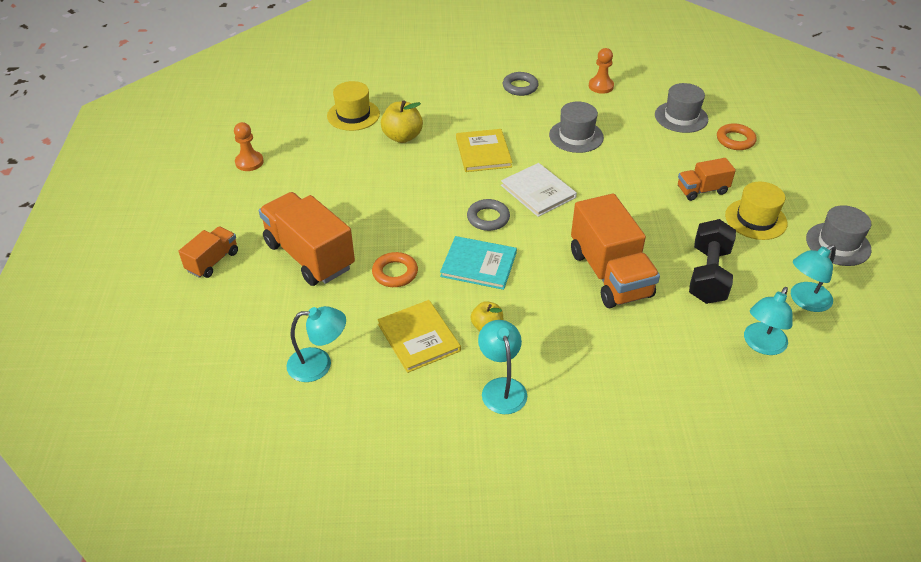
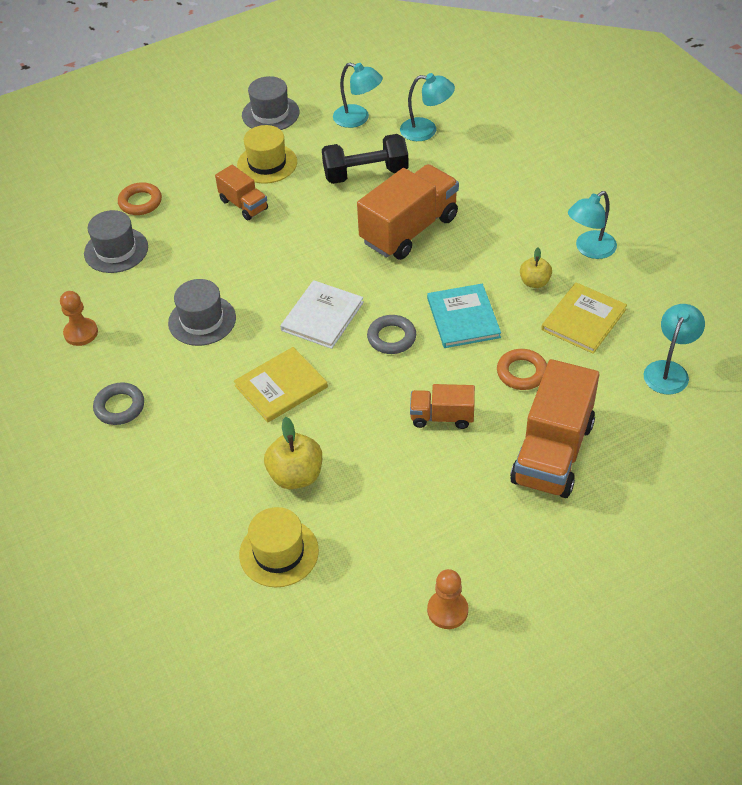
camera: 115 degrees left, 5 degrees up
orange truck [179,226,238,278] -> orange truck moved to [410,384,475,429]
turquoise lamp [287,306,346,382] -> turquoise lamp turned 60 degrees clockwise [644,304,705,395]

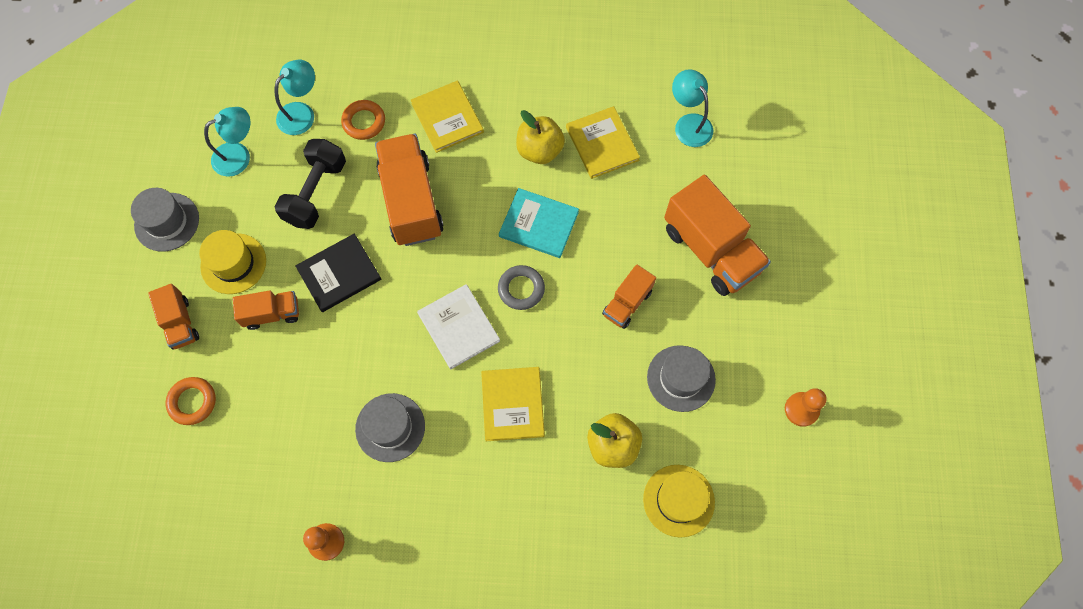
camera: 60 degrees left, 20 degrees up
grey hat [84,210,148,273] -> grey hat moved to [647,345,716,412]
grey ring [93,382,144,425] -> none
orange ring [497,349,547,390] -> orange ring moved to [341,100,385,140]
yellow apple [520,248,552,288] -> yellow apple [516,110,565,164], size x1.60
turquoise lamp [568,191,617,259] -> none
none -> orange truck [148,284,199,350]
none -> black book [295,234,381,312]
none -> yellow book [411,81,484,153]

